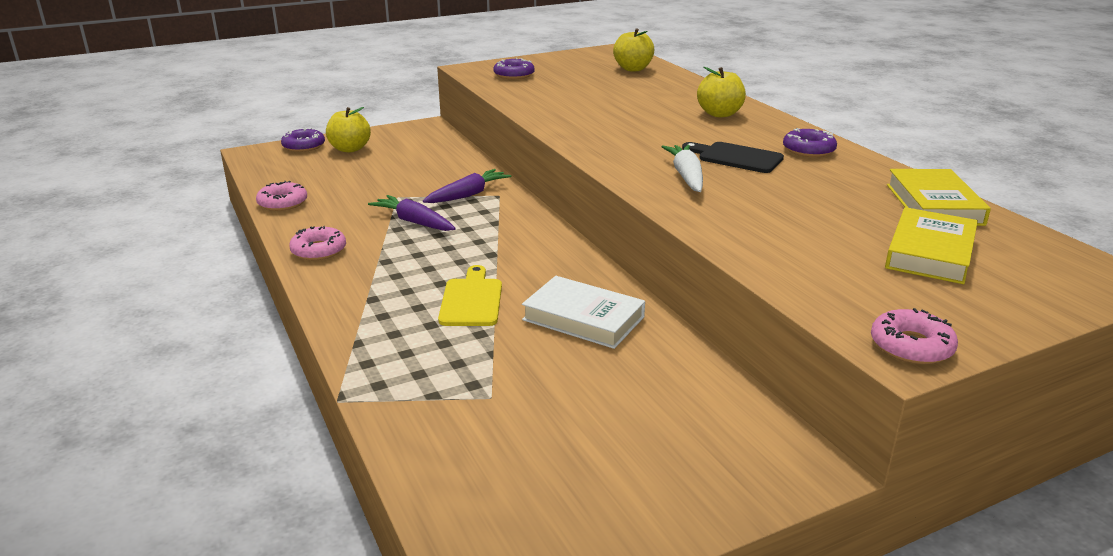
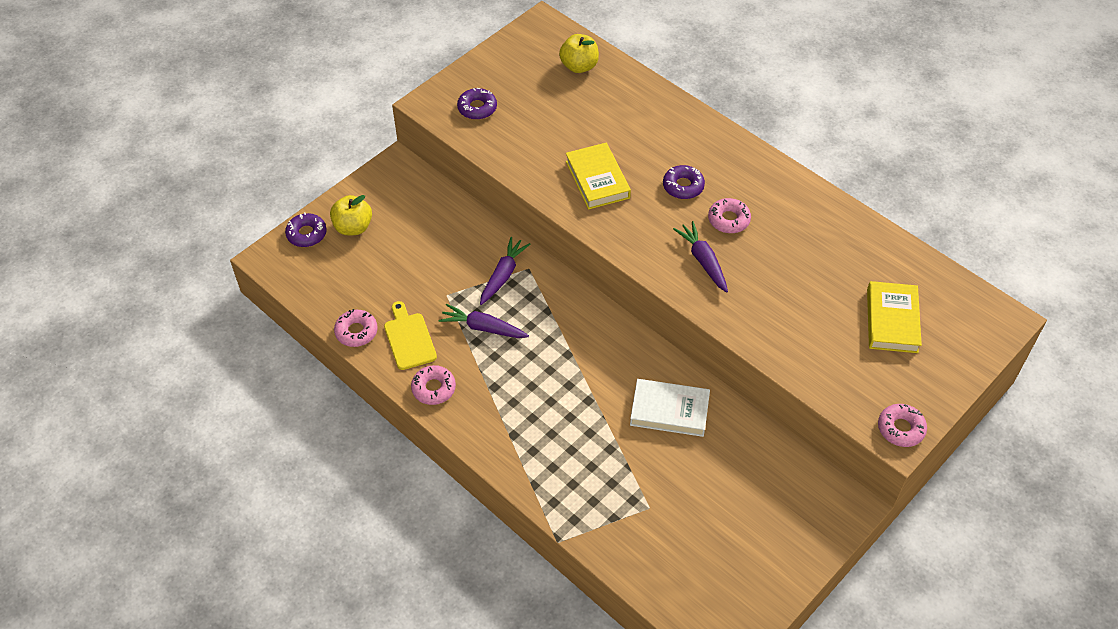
camera: 20 degrees left, 25 degrees up
yellow cutting board [438,265,502,326] -> yellow cutting board moved to [384,301,437,370]
white carrot [661,145,703,192] -> purple carrot [673,221,728,293]
black cutting board [682,142,784,173] -> pink donut [708,198,751,233]
yellow apple [697,67,746,117] -> none
purple donut [783,128,837,157] -> purple donut moved to [663,165,705,199]
yellow book [887,169,991,226] -> yellow book moved to [566,143,631,209]

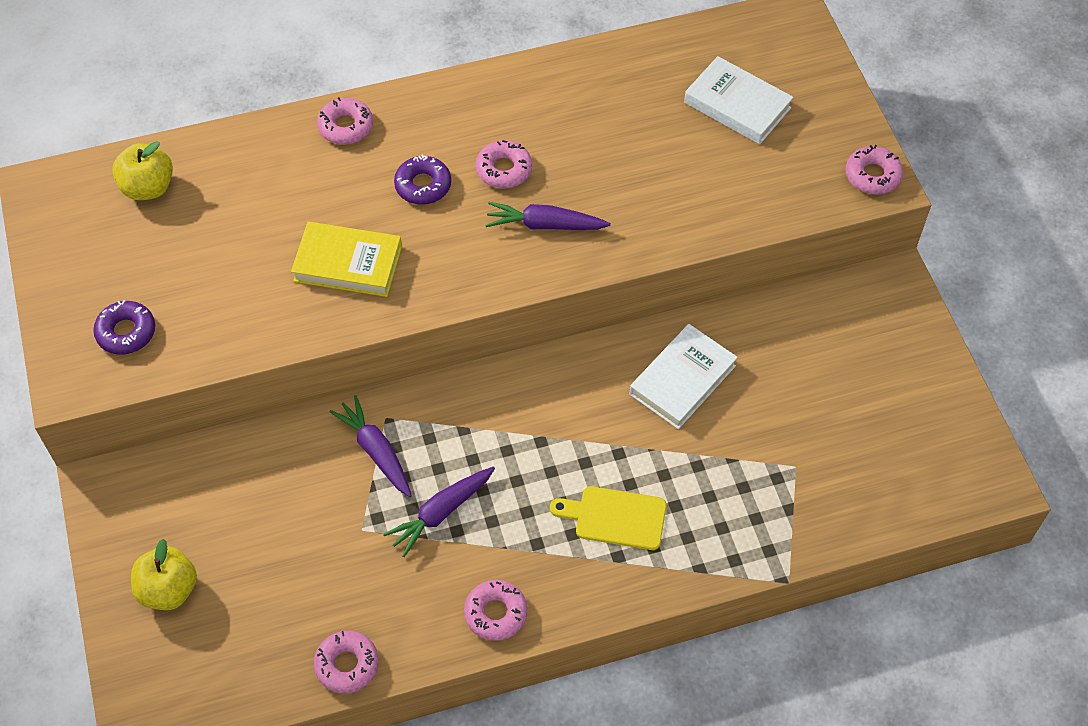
camera: 60 degrees left, 5 degrees up
purple donut [285,212,327,247] -> none
yellow cutting board [384,301,437,370] -> yellow cutting board moved to [550,486,667,550]
yellow book [867,281,922,353] -> white book [684,56,794,144]
none -> pink donut [317,97,373,145]

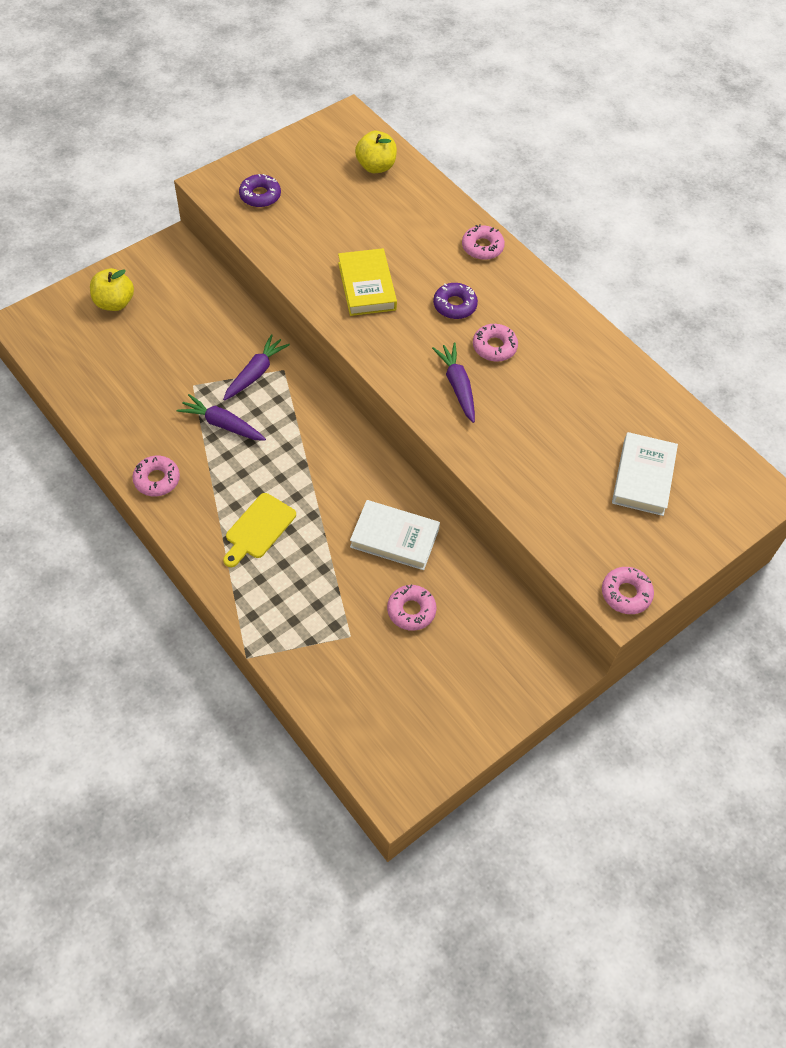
camera: 65 degrees right, 0 degrees up
pink donut [314,631,379,694] -> pink donut moved to [387,585,437,631]
yellow cutting board [550,486,667,550] -> yellow cutting board turned 135 degrees counterclockwise [223,493,296,567]

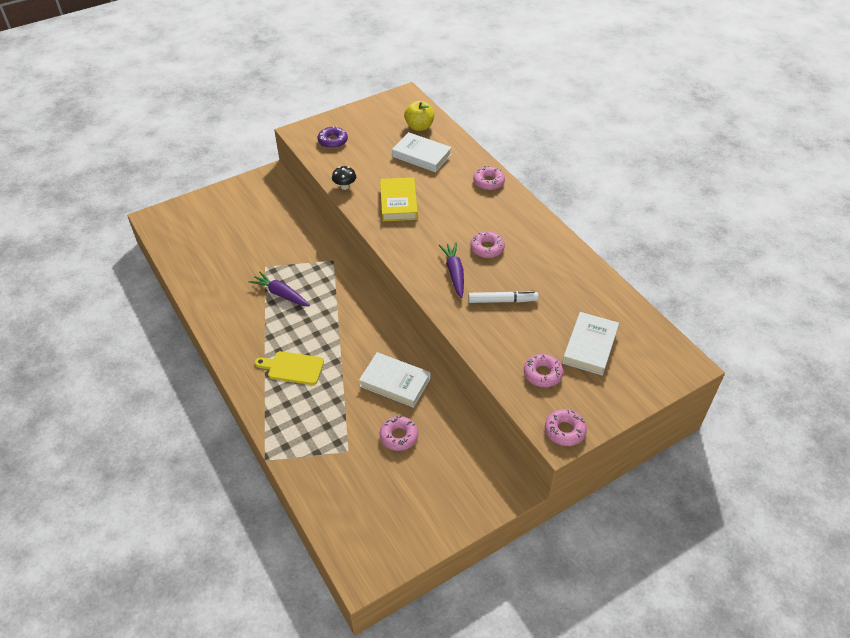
camera: 10 degrees right, 10 degrees down
yellow apple [90,268,134,311] -> none
pink donut [132,456,180,496] -> pink donut moved to [524,354,563,387]
purple carrot [223,334,290,400] -> none
yellow cutting board [223,493,296,567] -> yellow cutting board turned 60 degrees clockwise [255,351,324,385]
purple donut [433,283,478,319] -> none
none -> black mushroom [332,166,356,190]
none -> white book [392,132,452,172]
none -> white marker [468,291,539,303]

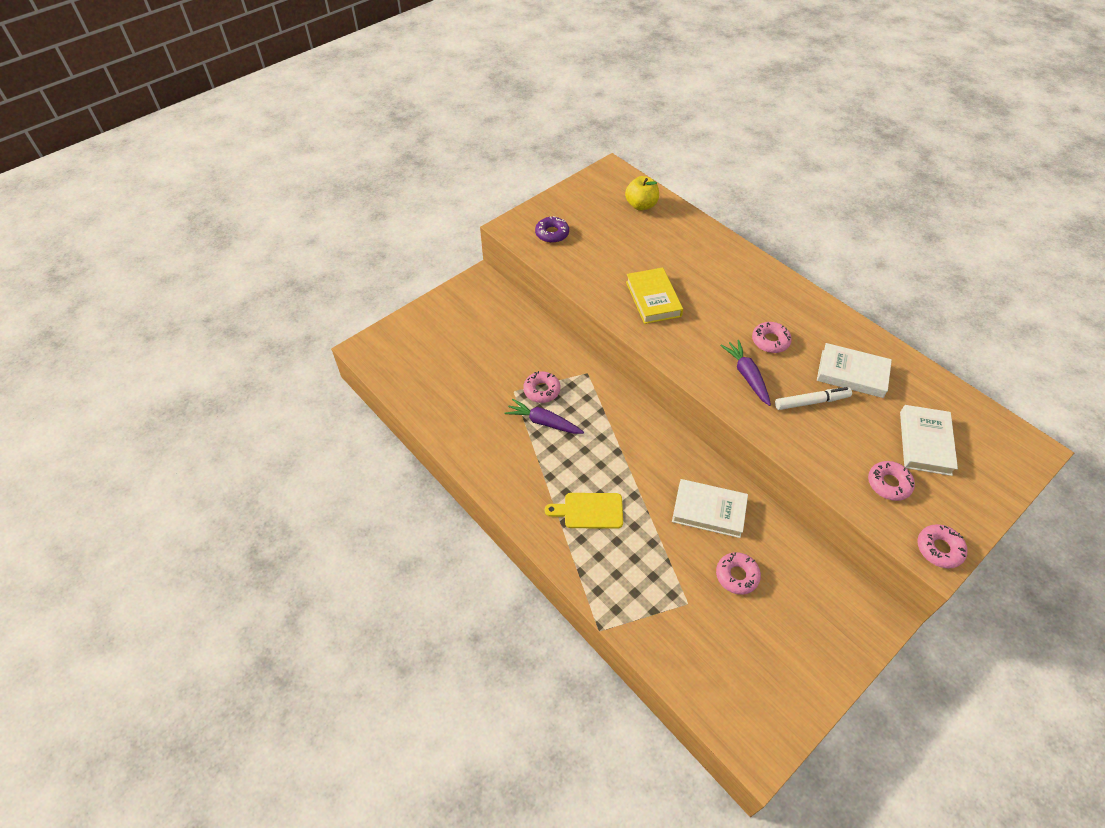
camera: 10 degrees left, 5 degrees up
black mushroom [332,166,356,190] -> none
white book [392,132,452,172] -> white book moved to [817,343,892,398]
pink donut [473,166,505,190] -> pink donut moved to [523,371,561,403]

